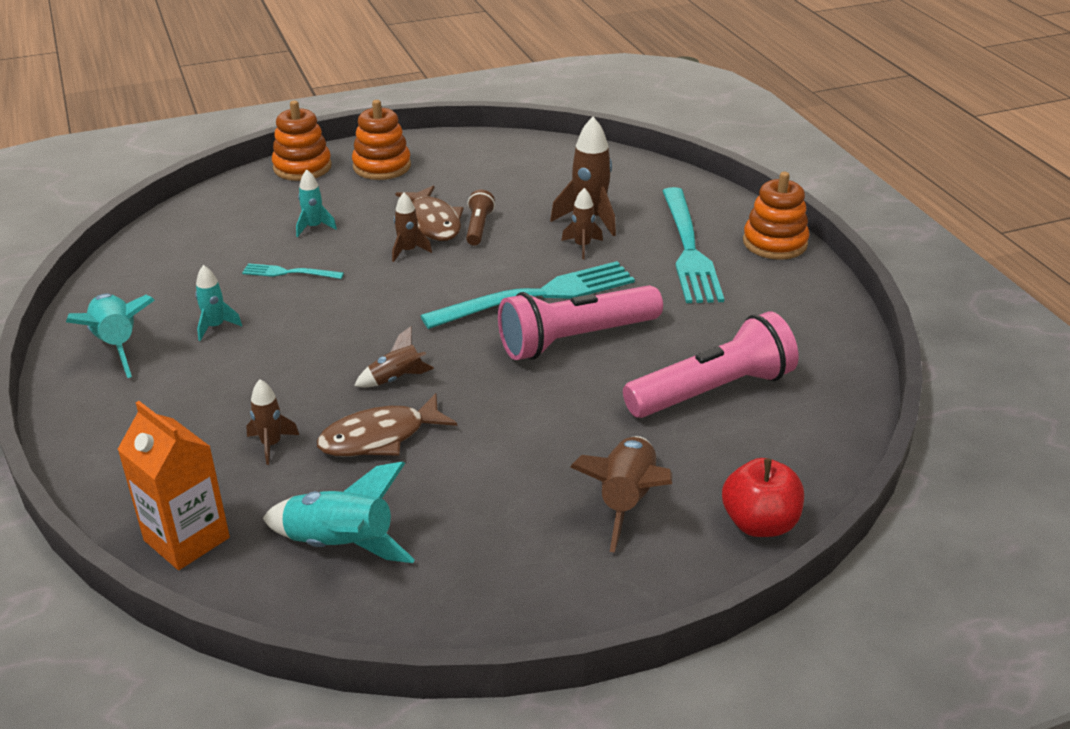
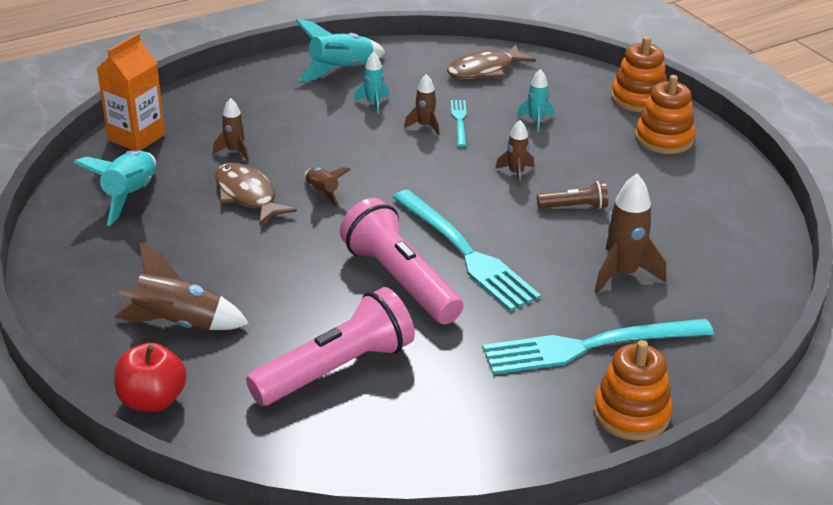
camera: 80 degrees right, 0 degrees up
brown fish [395,185,464,241] -> brown fish moved to [447,44,536,79]
brown rocket [561,188,603,259] -> brown rocket moved to [404,74,440,136]
pink flashlight [623,311,798,418] -> pink flashlight turned 90 degrees counterclockwise [246,287,415,406]

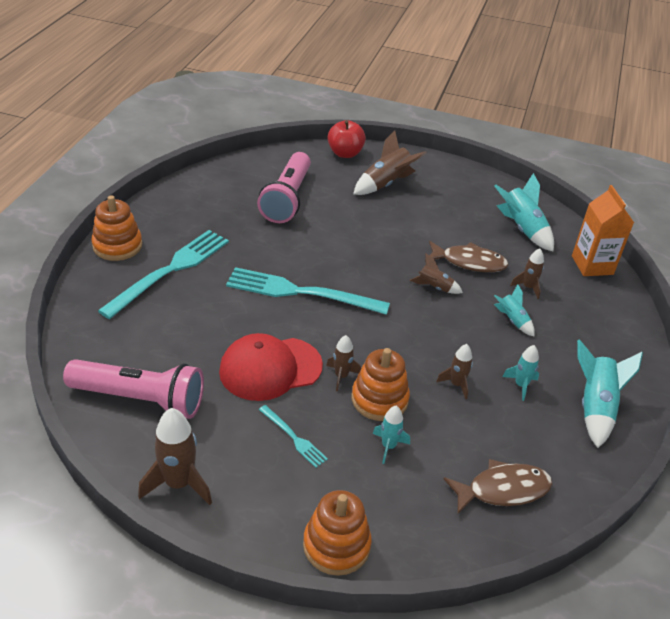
camera: 135 degrees right, 5 degrees up
pink flashlight [340,198,463,324] -> pink flashlight moved to [63,359,204,419]
brown fish [447,44,536,79] -> brown fish turned 60 degrees clockwise [444,459,553,514]
turquoise fork [451,100,467,147] -> turquoise fork moved to [259,405,328,468]
brown flashlight [537,181,608,209] -> red cap [219,333,323,401]
brown rocket [595,174,666,294] -> brown rocket moved to [138,408,212,505]
orange stacking toy [635,75,695,154] -> orange stacking toy moved to [352,348,410,421]
none -> turquoise rocket [494,284,535,336]

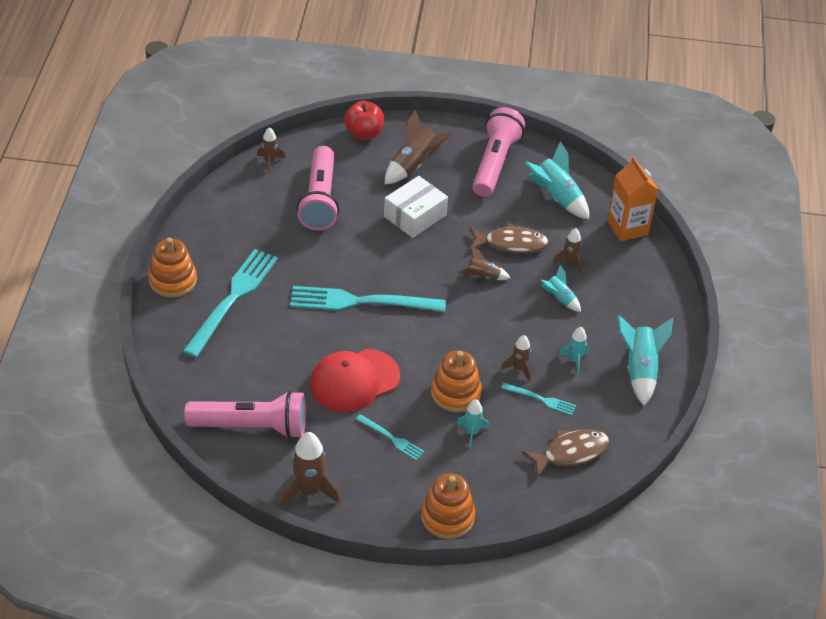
camera: 10 degrees left, 5 degrees up
brown rocket [326,335,361,391] -> brown rocket moved to [257,127,285,173]
none -> white box [384,176,448,238]
none -> pink flashlight [472,107,525,197]
none -> turquoise fork [501,383,576,415]

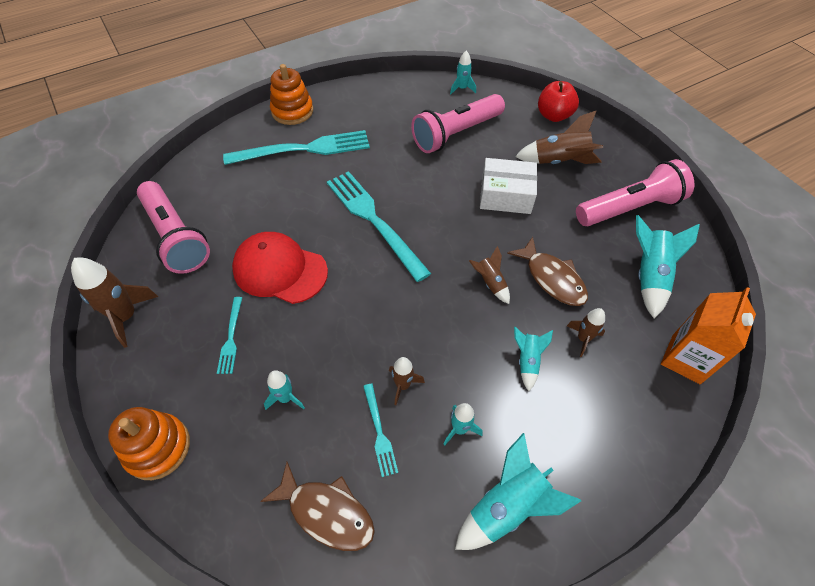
camera: 55 degrees right, 10 degrees up
brown rocket [257,127,285,173] -> turquoise rocket [450,51,476,94]
orange stacking toy [431,350,482,413] -> none

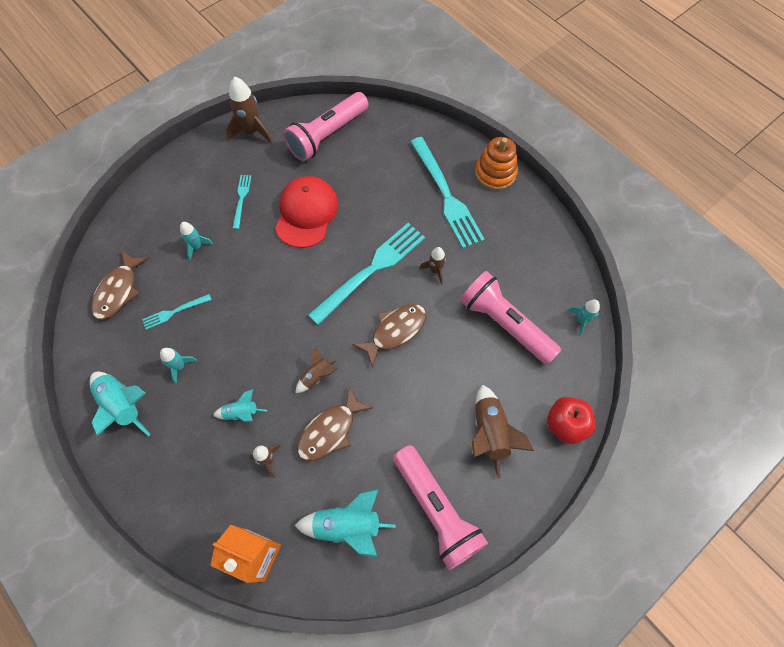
camera: 80 degrees right, 10 degrees up
orange stacking toy [108,407,190,480] -> none
turquoise fork [217,297,242,374] -> turquoise fork turned 105 degrees clockwise [232,175,251,229]
brown rocket [389,357,425,405] -> brown rocket moved to [420,247,446,285]
white box [480,158,537,214] -> none
none -> brown fish [353,304,426,368]

